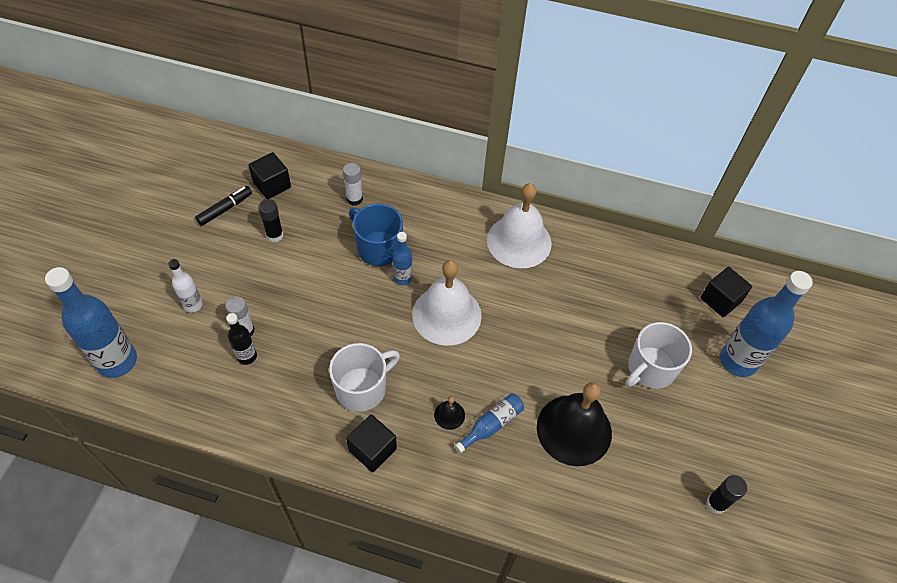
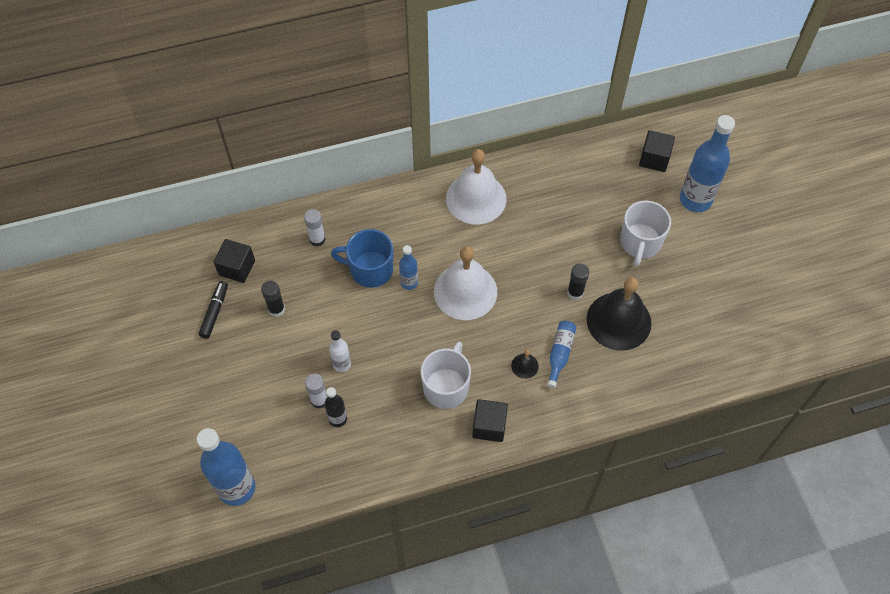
camera: 30 degrees left, 5 degrees up
white bottle [168,259,203,313] -> white bottle moved to [329,330,351,372]
black glue stick [706,475,747,514] -> black glue stick moved to [567,263,589,300]

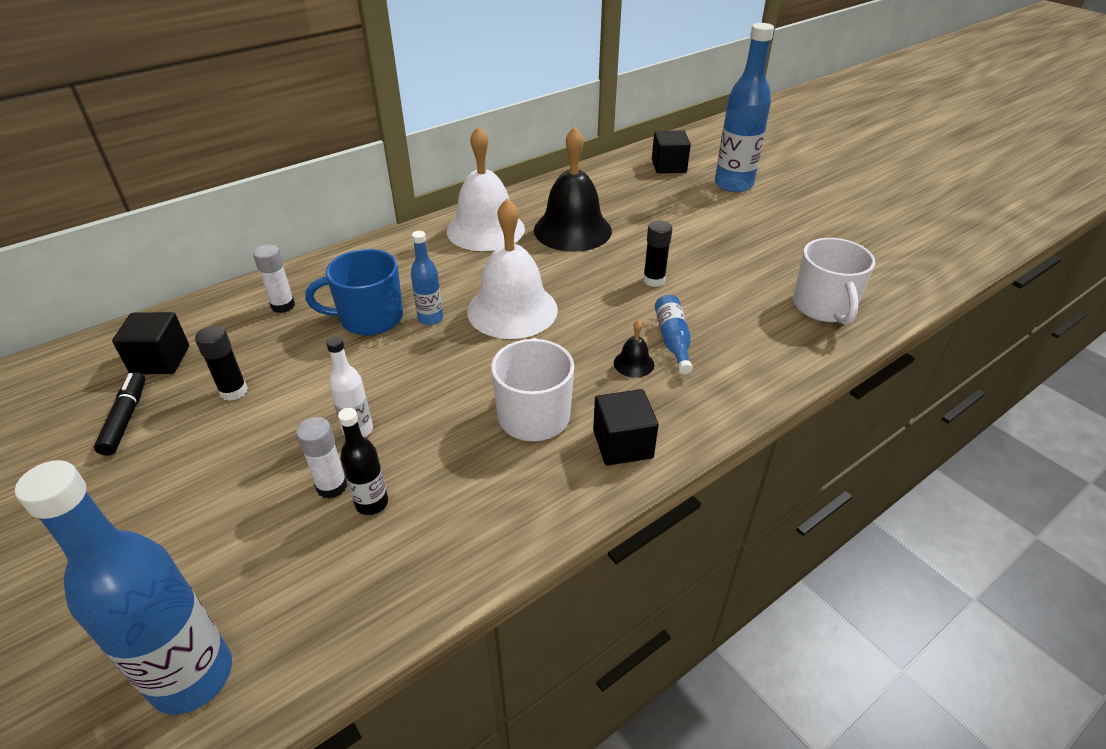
camera: 20 degrees left, 20 degrees down
black bell [587,277,651,351] -> black bell moved to [534,127,612,252]
white mug [620,201,671,266] -> white mug moved to [793,238,875,325]

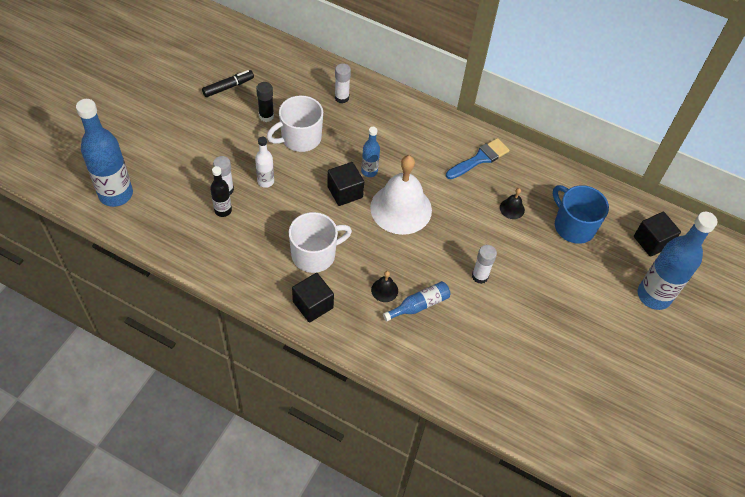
camera: 60 degrees right, 15 degrees up
black cube [112,312,189,374] -> black cube moved to [327,162,364,206]
blue mug [305,249,403,335] -> blue mug moved to [553,185,609,244]
white bell [447,126,525,251] -> blue brush [446,138,510,179]
black bell [534,127,612,252] -> black bell [500,188,525,219], size x0.41
black glue stick [643,220,672,287] -> white glue stick [472,245,497,284]
white mug [793,238,875,325] -> white mug moved to [267,95,323,152]

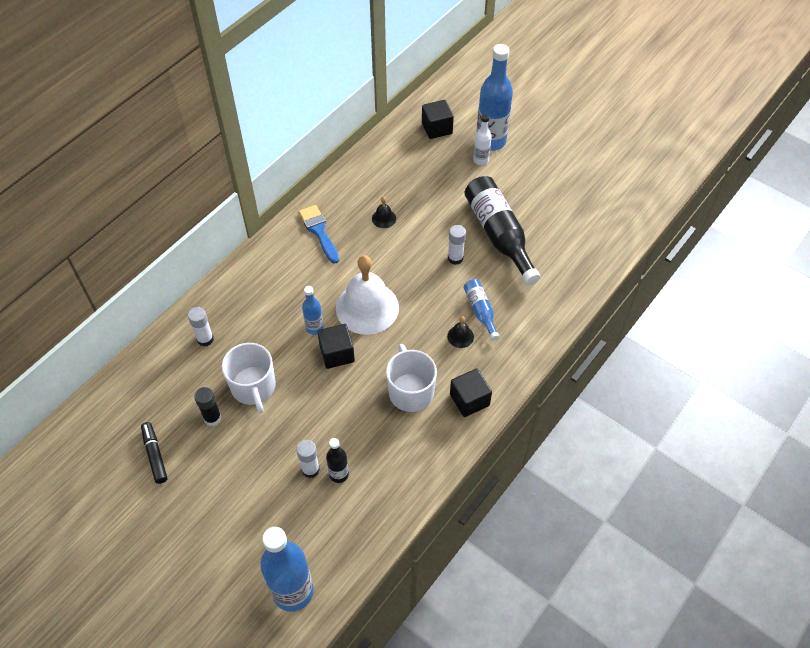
camera: 75 degrees left, 0 degrees up
white bottle [255,137,274,188] -> white bottle moved to [473,114,492,165]
blue mug [553,185,609,244] -> none
none -> black bottle [464,176,541,285]

